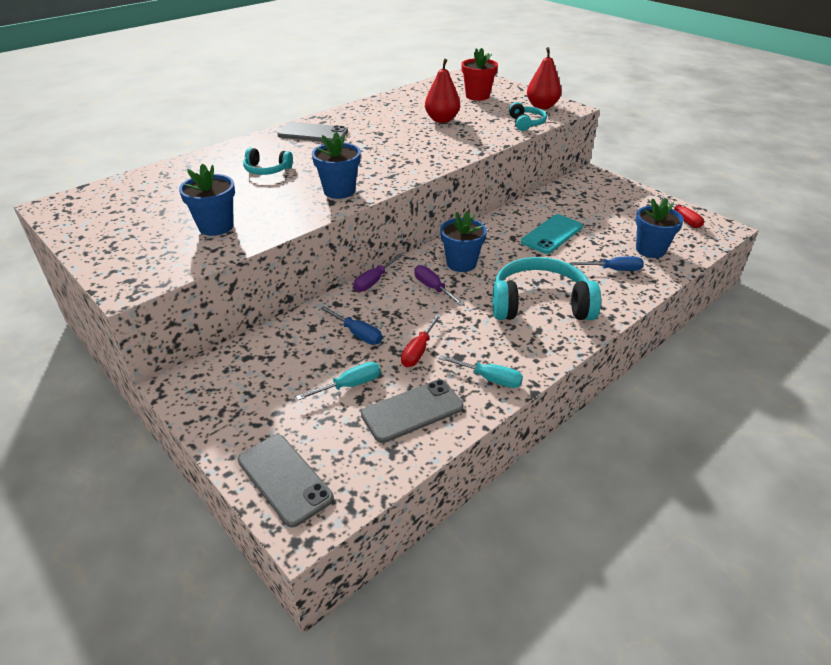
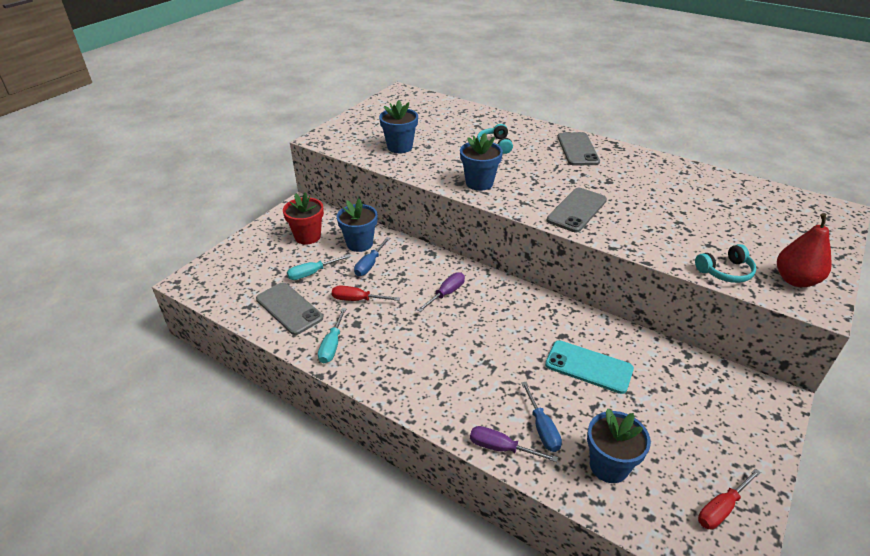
camera: 75 degrees right, 0 degrees up
grey phone [238,434,334,528] -> grey phone moved to [547,188,607,232]
turquoise screwdriver [296,362,381,400] -> turquoise screwdriver turned 105 degrees clockwise [287,254,350,280]
purple screwdriver [353,254,403,292] -> purple screwdriver moved to [470,426,558,462]
red pear [425,59,460,123] -> none
blue flower pot [440,211,487,272] -> blue flower pot moved to [336,198,378,252]
red flower pot [461,48,498,101] -> red flower pot moved to [283,192,324,245]
turquoise headphones [492,257,601,320] -> none

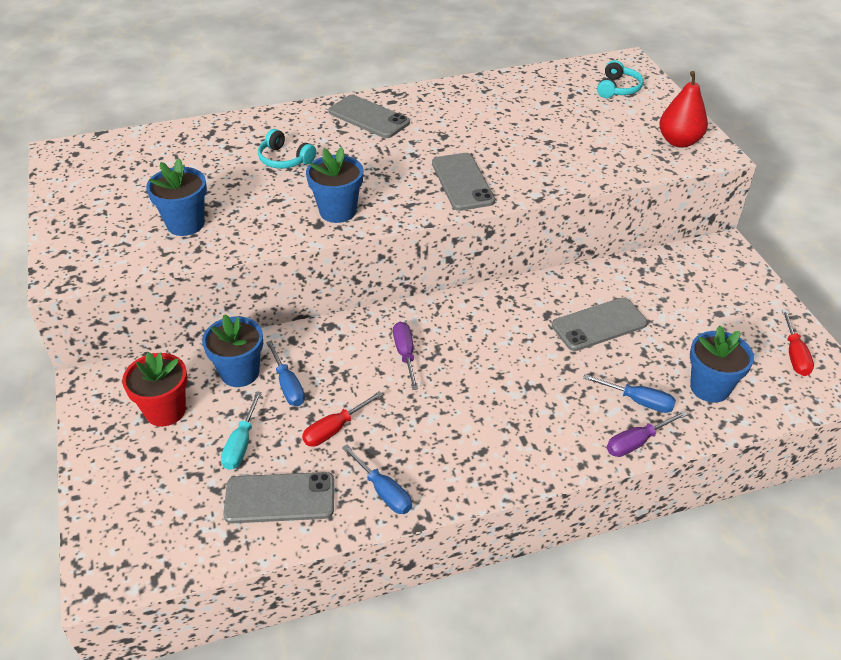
camera: 50 degrees left, 5 degrees up
turquoise screwdriver [318,308,347,363] -> blue screwdriver [342,445,412,514]
turquoise phone [545,340,634,394] -> grey phone [552,297,648,351]
turquoise headphones [695,244,756,283] -> turquoise headphones moved to [597,60,643,98]

